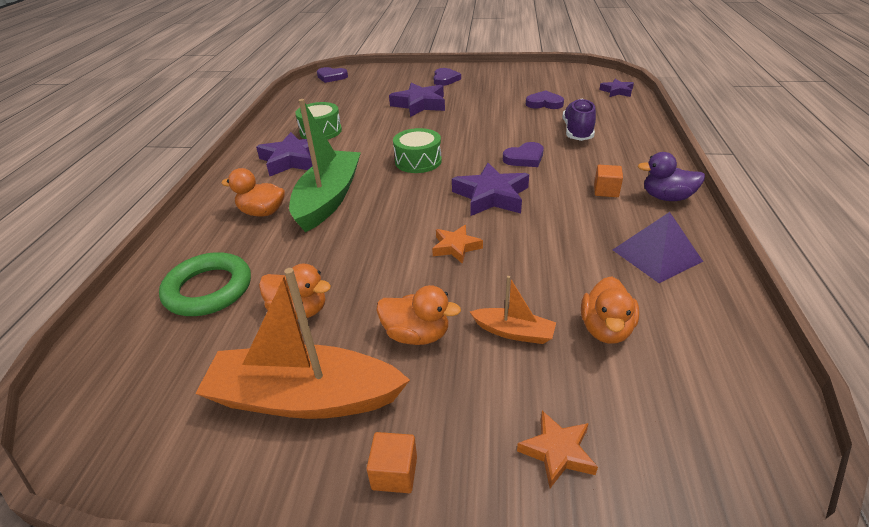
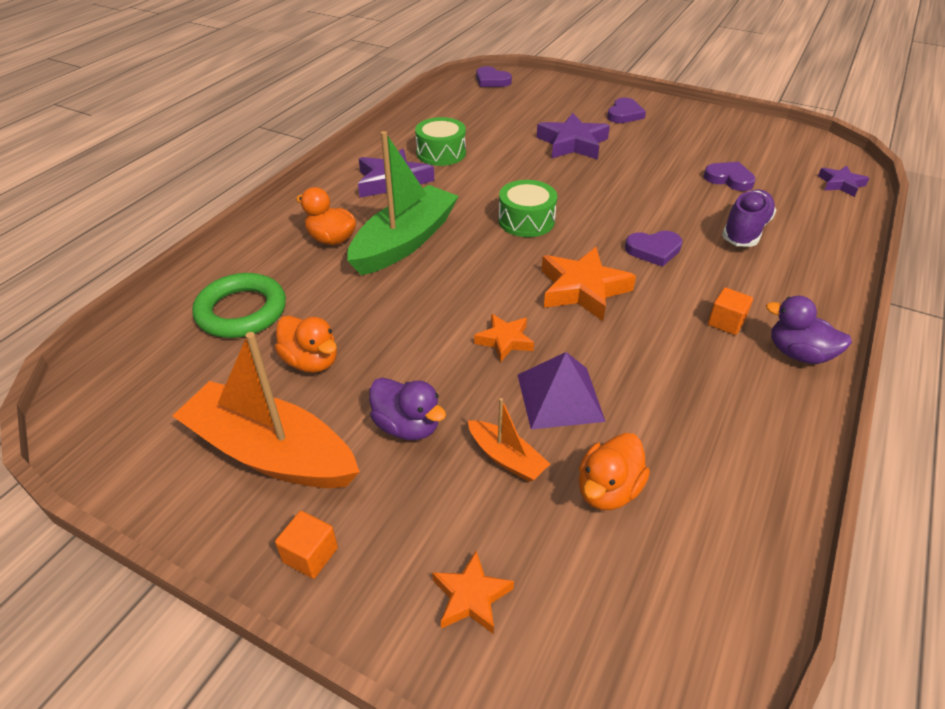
camera: 20 degrees right, 5 degrees up
orange duck [376,285,461,345] -> purple duck [369,377,446,440]
purple star [452,163,529,216] -> orange star [541,247,636,321]
purple pyramid [613,212,703,283] -> purple pyramid moved to [518,352,606,429]

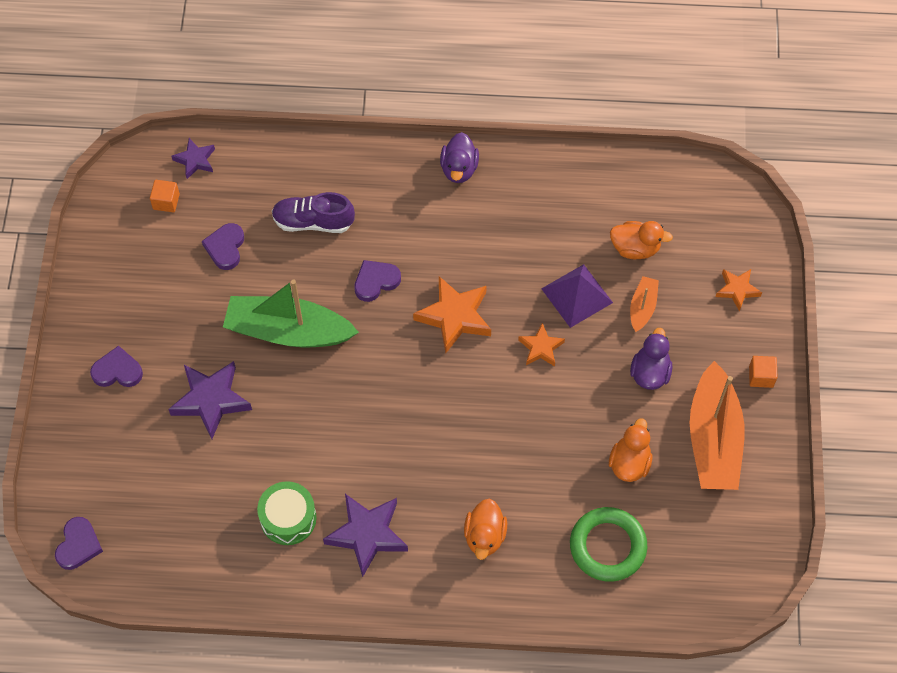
camera: 115 degrees left, 20 degrees up
green boat [347,131,459,275] -> green boat moved to [223,279,359,347]
green drum [498,180,557,237] -> none
purple heart [625,231,683,267] -> purple heart turned 90 degrees counterclockwise [354,260,401,302]
orange cube [708,287,753,335] -> orange cube moved to [150,180,180,213]

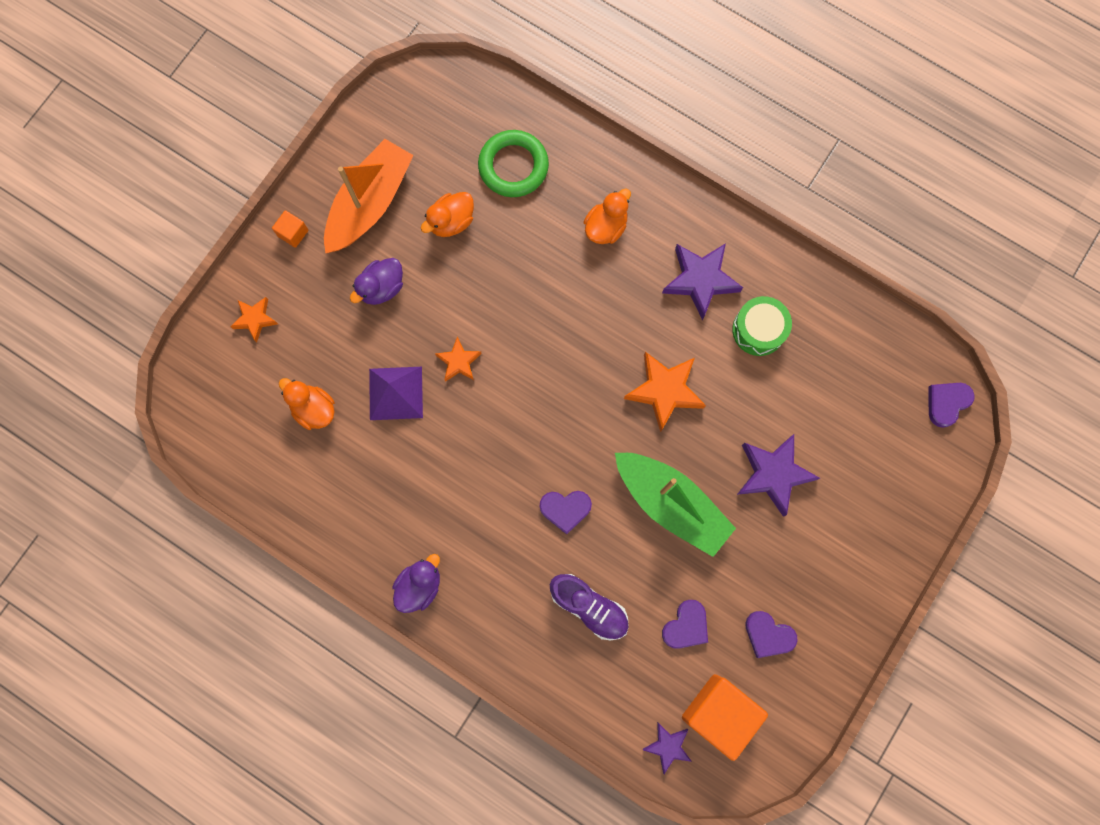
camera: 150 degrees left, 15 degrees up
purple heart [90,346,143,387] -> purple heart moved to [745,611,798,658]
orange cube [150,180,180,213] -> orange cube [682,674,768,761], size x2.21
orange star [413,276,491,353] -> orange star moved to [624,352,706,432]
orange boat [630,276,659,332] -> none

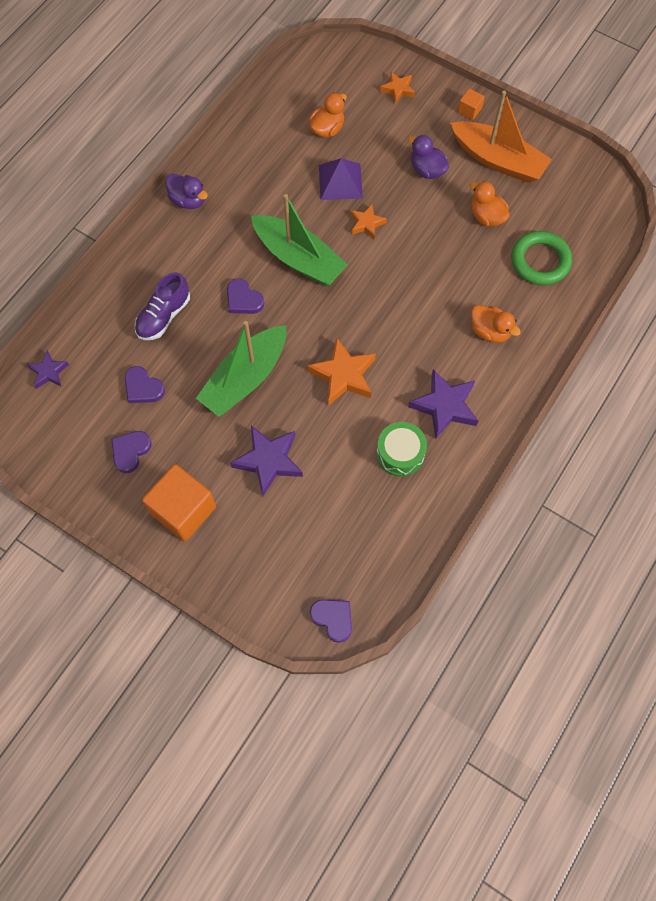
camera: 90 degrees right, 10 degrees down
purple heart [540,491,592,534] -> purple heart turned 45 degrees counterclockwise [227,278,264,314]
orange cube [682,674,768,761] -> orange cube moved to [142,464,216,542]
none -> green boat [251,194,348,286]

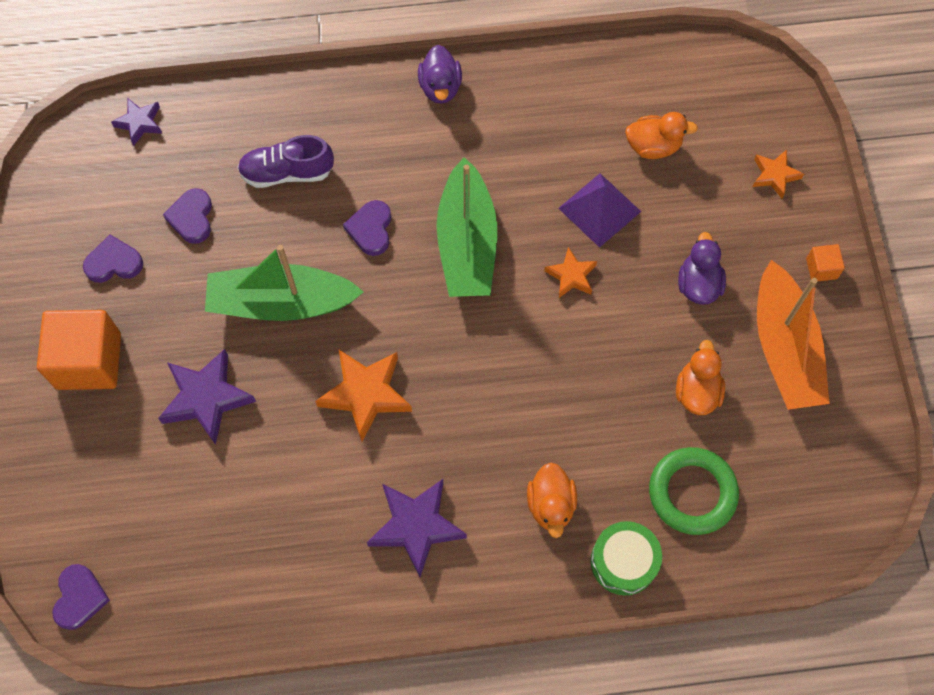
camera: 50 degrees right, 0 degrees up
green drum [377,422,427,476] -> green drum moved to [591,521,662,595]

